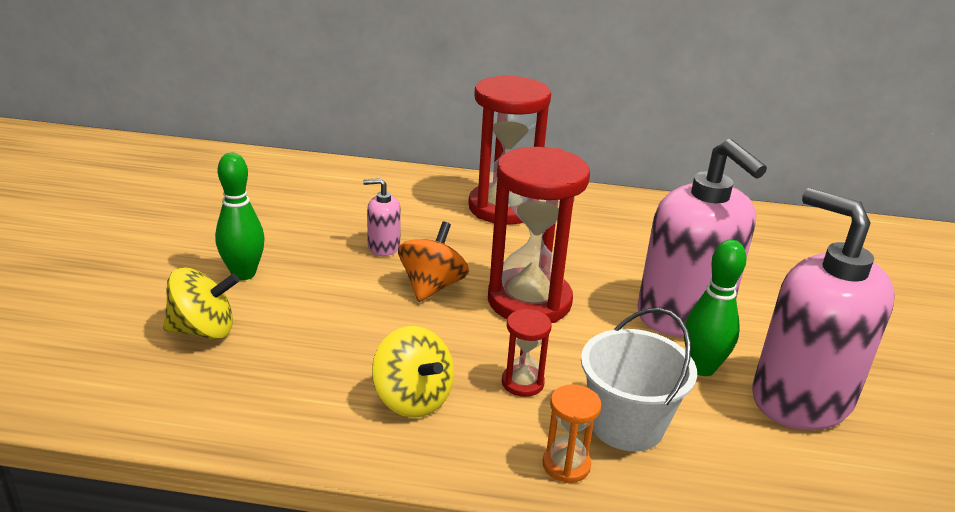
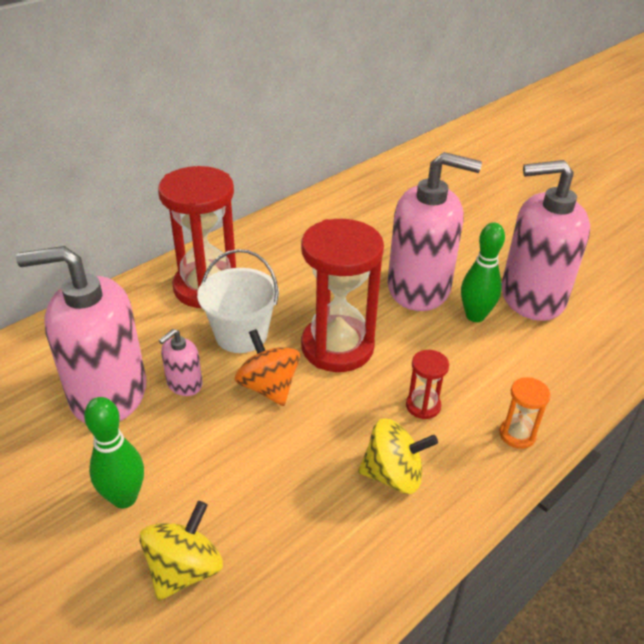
camera: 50 degrees left, 10 degrees up
white bucket [581,308,697,451] -> white bucket moved to [197,249,279,353]
none -> pink soap dispenser [16,246,146,424]

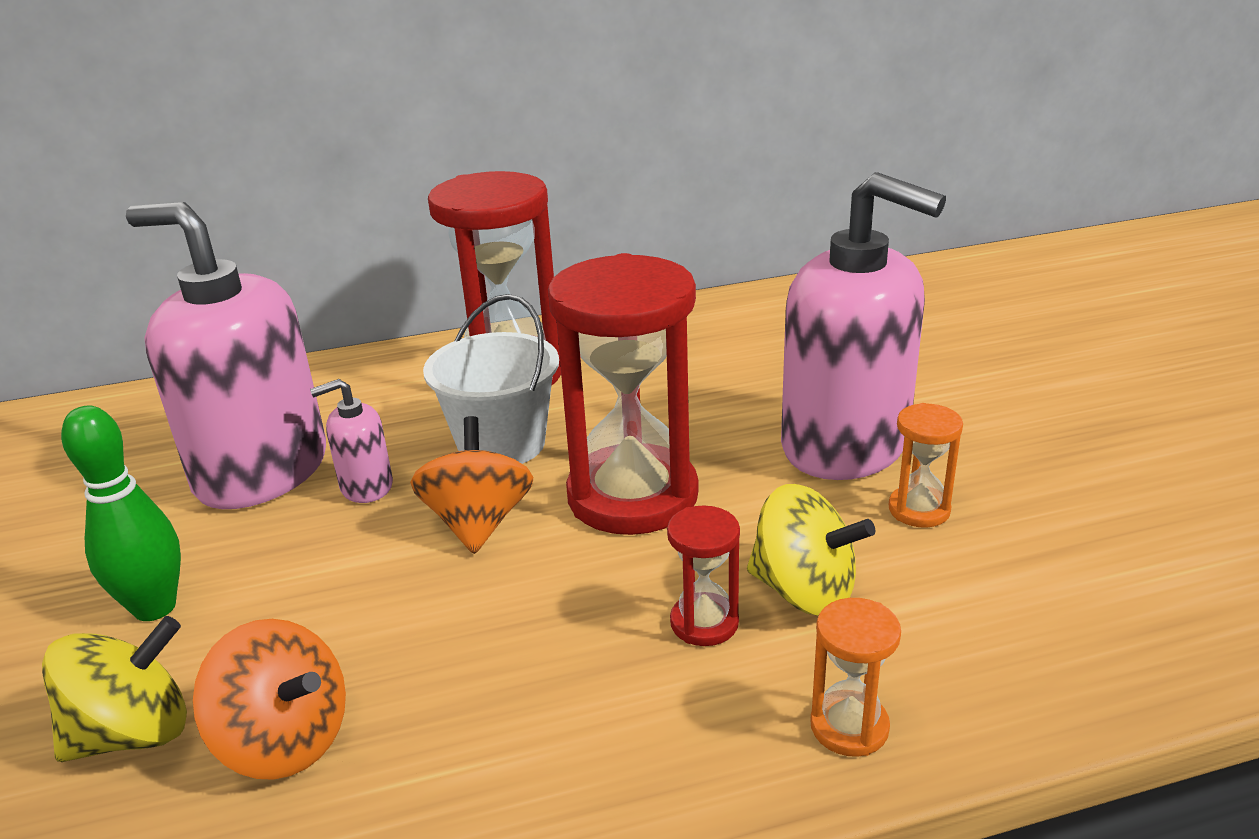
camera: 30 degrees right, 10 degrees down
yellow spinning top [358,418,438,494] -> yellow spinning top moved to [747,484,875,616]
green bowling pin [461,222,505,322] -> orange hourglass [888,403,963,528]
pink soap dispenser [502,160,590,321] -> none
none -> orange spinning top [193,619,346,780]

